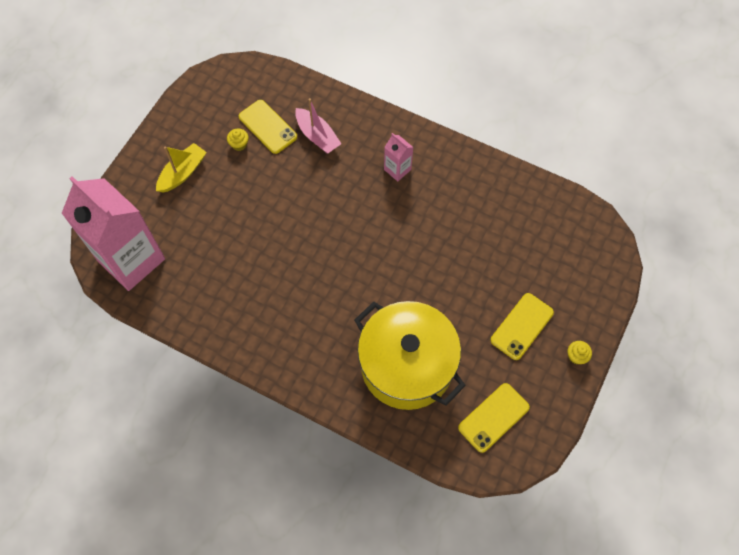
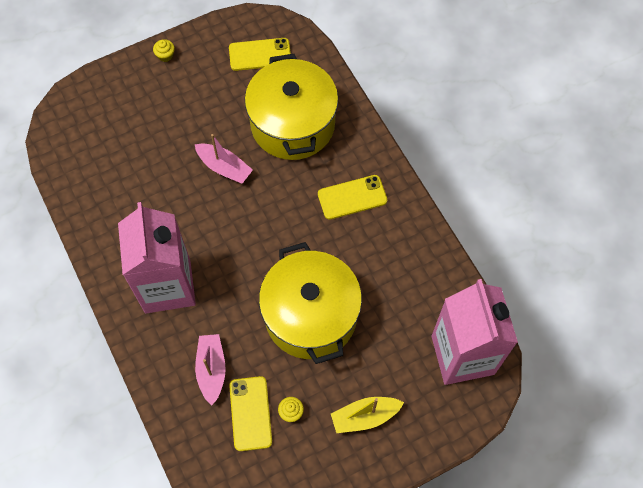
camera: 145 degrees left, 0 degrees up
pink carton [384,133,414,182] -> pink carton [118,202,196,313], size x2.35
yellow phone [490,293,554,360] -> yellow phone moved to [318,175,387,220]
none -> pink boat [194,134,253,184]
none -> yellow pot [259,242,362,364]

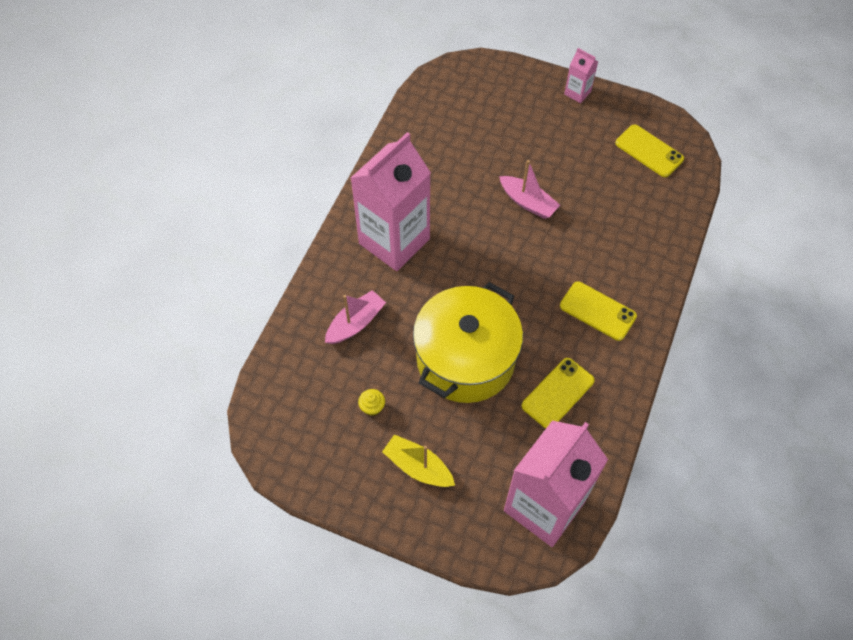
camera: 50 degrees right, 5 degrees down
yellow cupcake [153,39,175,62] -> pink carton [564,48,598,103]
pink boat [194,134,253,184] -> pink boat turned 45 degrees counterclockwise [499,160,560,219]
yellow phone [229,376,272,451] -> yellow phone moved to [521,358,595,428]
yellow pot [245,54,338,160] -> none

